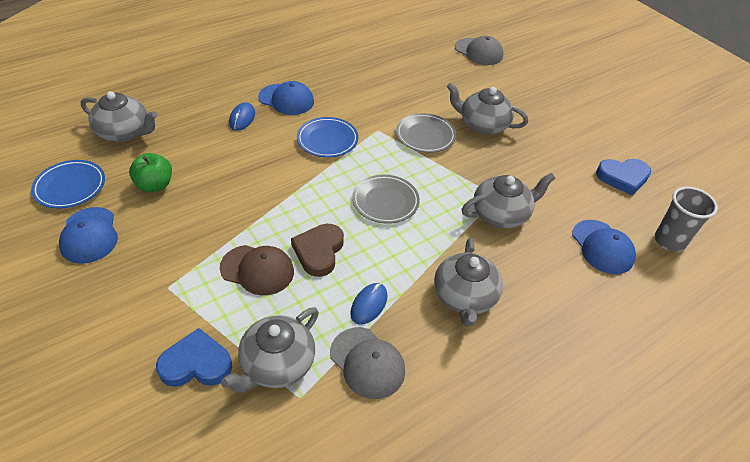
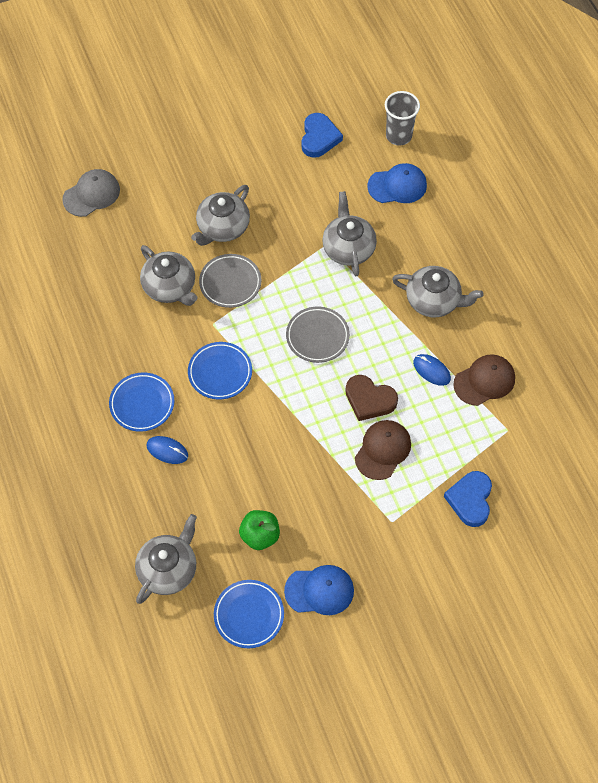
camera: 75 degrees left, 15 degrees up
grey teapot [221,307,319,393] -> grey teapot moved to [140,245,198,306]
blue cap [258,81,314,115] -> blue plate [109,372,174,432]
grey cap [330,327,405,399] -> brown cap [453,354,515,406]

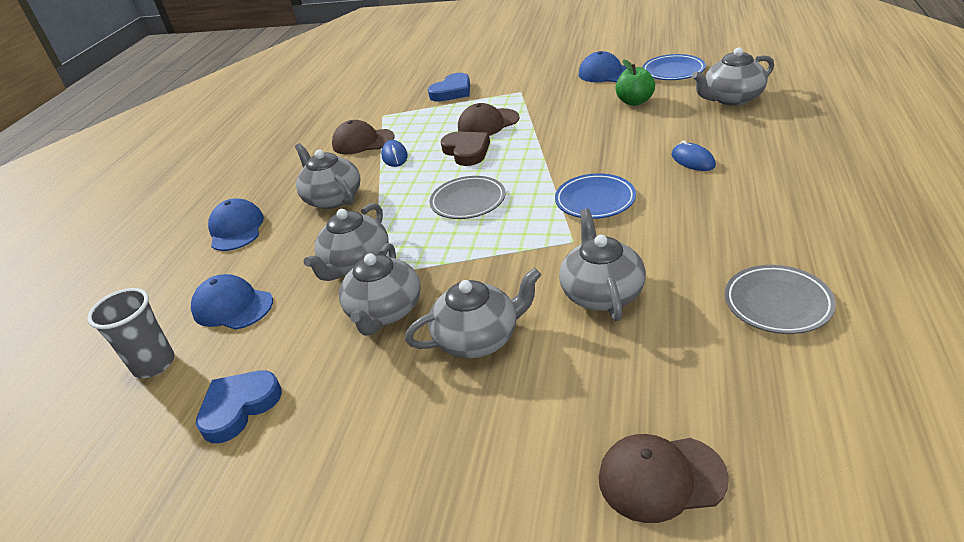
camera: 140 degrees left, 25 degrees down
grey cap [62,169,120,217] -> brown cap [599,434,729,523]
blue plate [109,372,174,432] -> none
grey plate [199,254,262,308] -> grey plate moved to [725,265,836,334]
none -> blue cap [208,198,264,251]
none -> grey teapot [339,243,421,335]

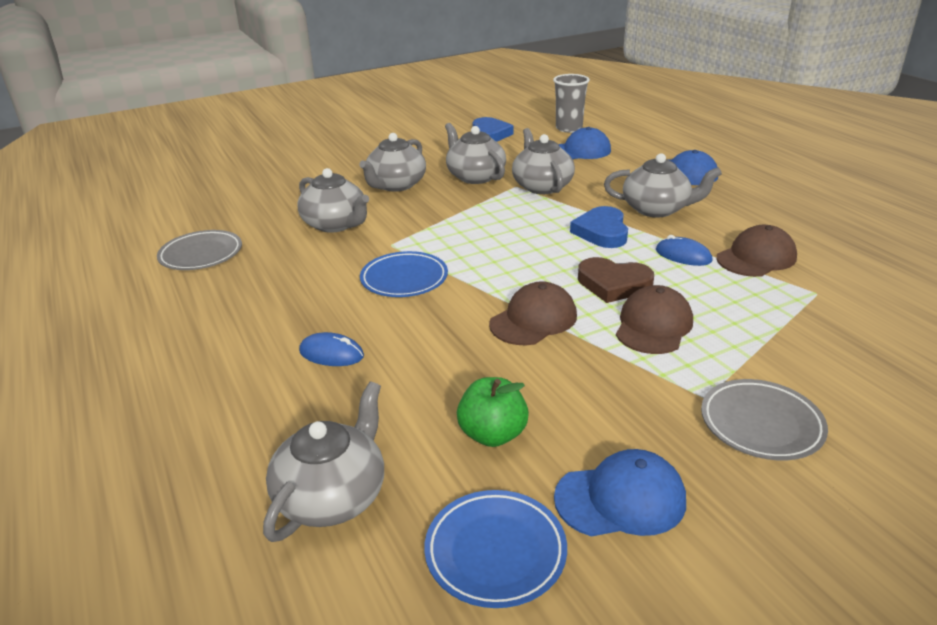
camera: 135 degrees right, 5 degrees down
blue heart [428,73,470,102] -> blue heart moved to [570,206,628,248]
grey plate [430,176,505,219] -> grey plate moved to [701,379,828,460]
brown cap [599,434,729,523] -> brown cap moved to [489,281,577,345]

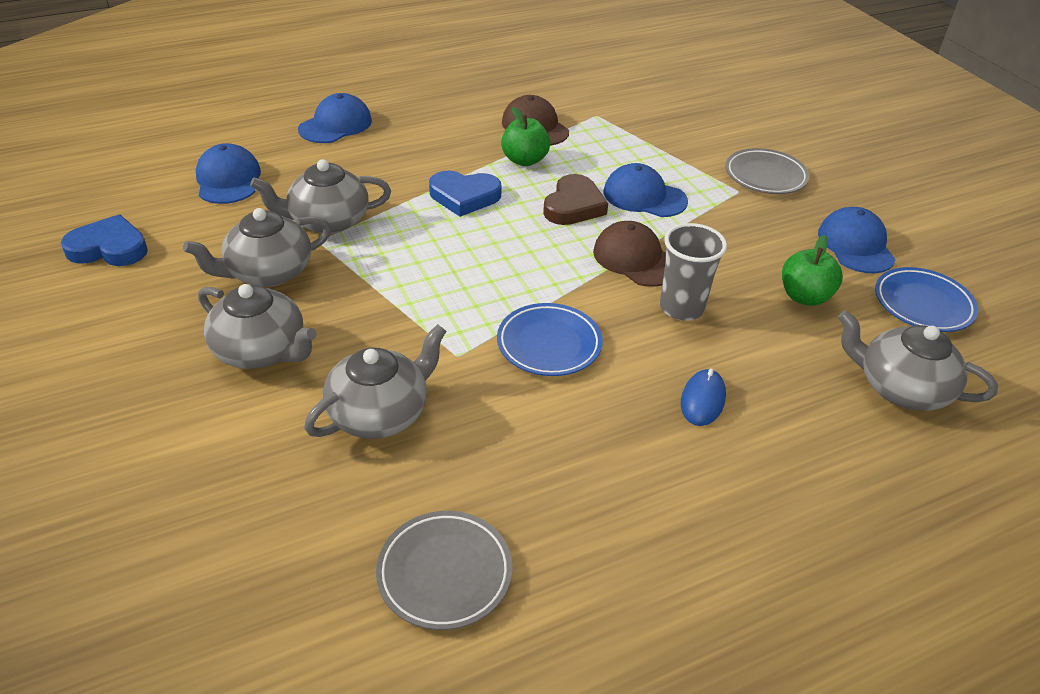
camera: 90 degrees left, 10 degrees up
grey cup [553,74,590,133] -> grey cup moved to [660,223,727,321]
grey teapot [604,153,722,217] -> none
brown cap [616,285,693,354] -> blue cap [604,163,688,217]
blue mouse [656,235,713,266] -> green apple [501,107,550,166]

